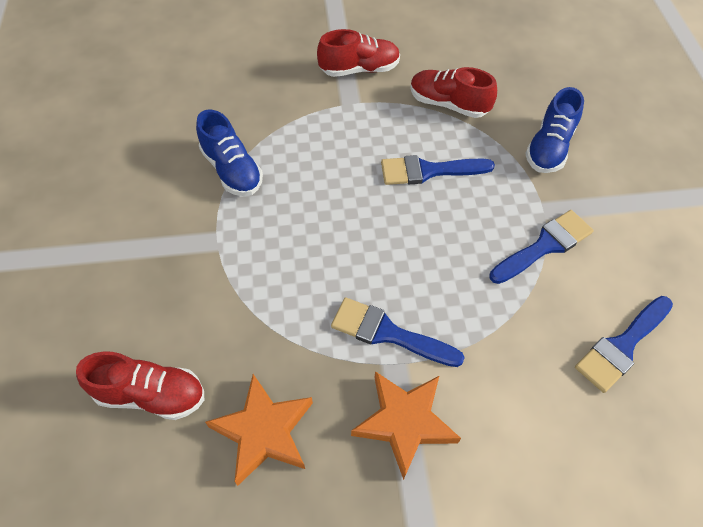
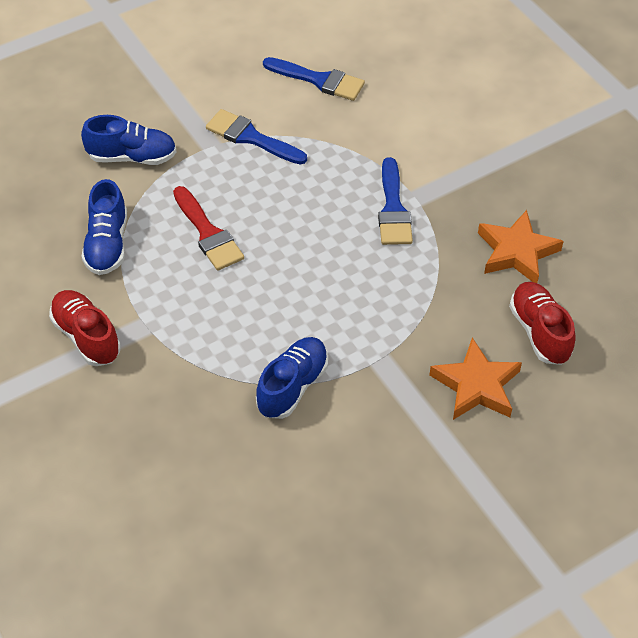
camera: 115 degrees left, 5 degrees down
orange star [351,371,461,480] -> orange star moved to [429,338,522,420]
blue brush [381,155,495,185] -> red brush [173,186,244,271]
red shoe [410,67,497,118] -> blue shoe [81,179,127,275]

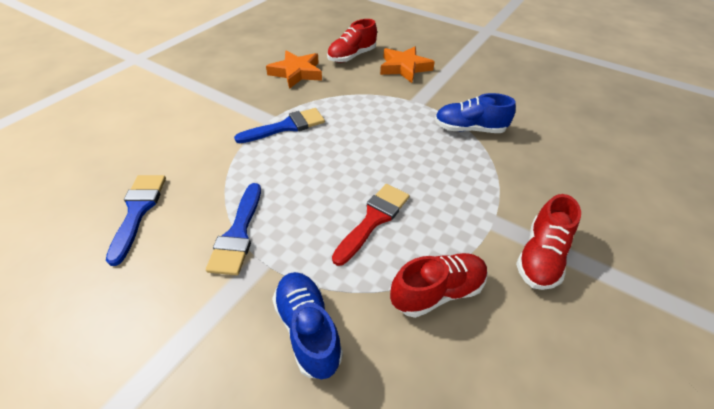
camera: 115 degrees left, 5 degrees down
blue shoe [81,179,127,275] -> red shoe [390,253,488,318]

